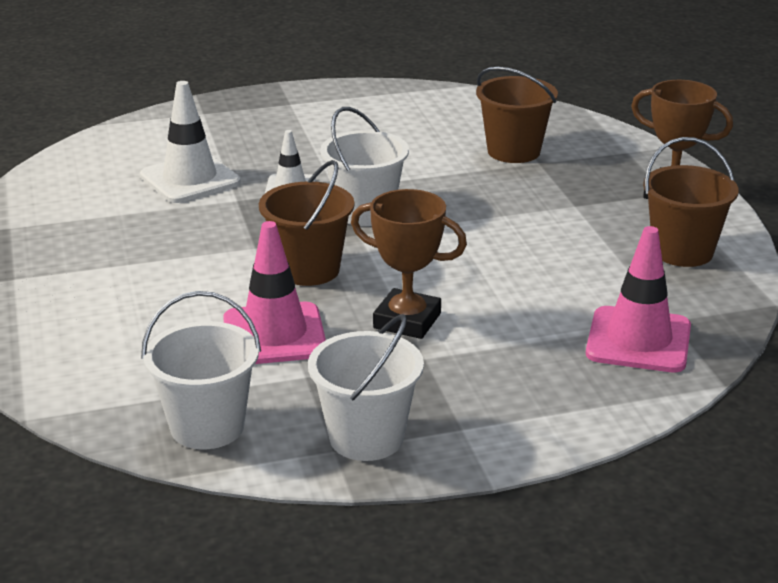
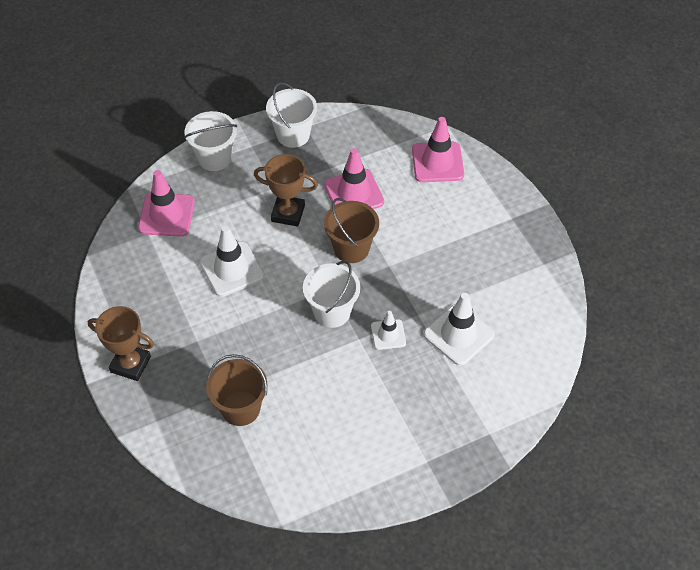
camera: 170 degrees right, 25 degrees up
white bucket [141,291,261,449] -> white bucket moved to [184,111,237,171]
brown bucket [643,137,739,267] -> none
none -> white traffic cone [199,226,264,297]
none -> pink traffic cone [412,117,464,182]

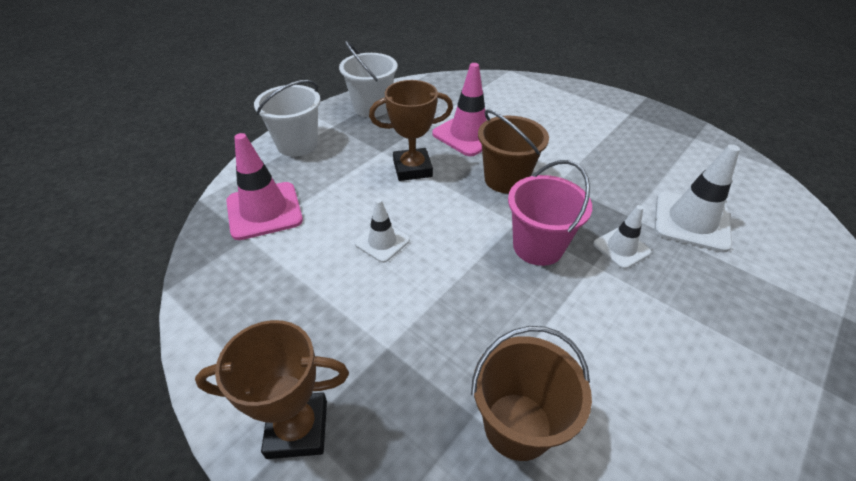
camera: 25 degrees left, 10 degrees down
white traffic cone [199,226,264,297] -> white traffic cone [355,199,410,263], size x0.59
white bucket [303,261,360,328] -> pink bucket [508,160,592,266]
pink traffic cone [412,117,464,182] -> none

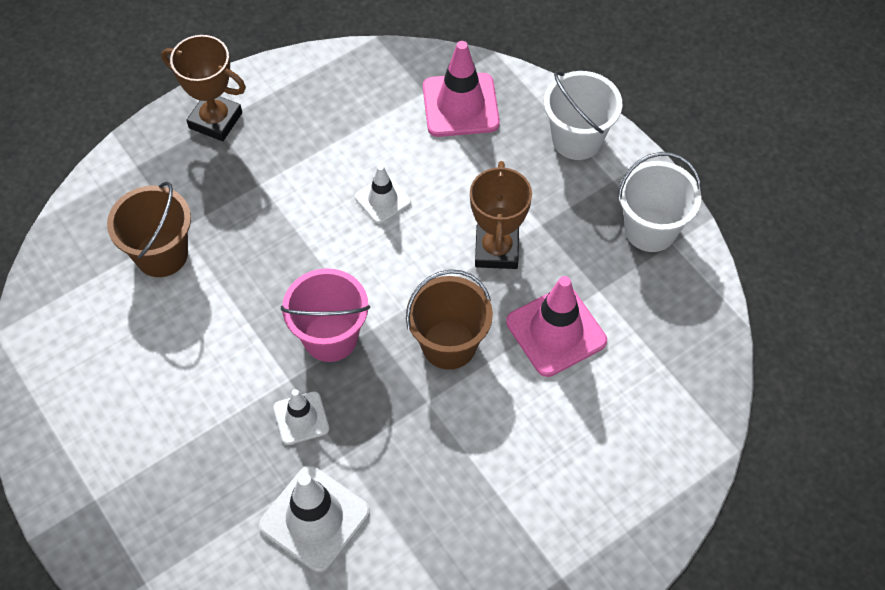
camera: 105 degrees right, 15 degrees up
brown trophy [195,320,349,459] -> brown trophy turned 75 degrees counterclockwise [161,35,246,141]

